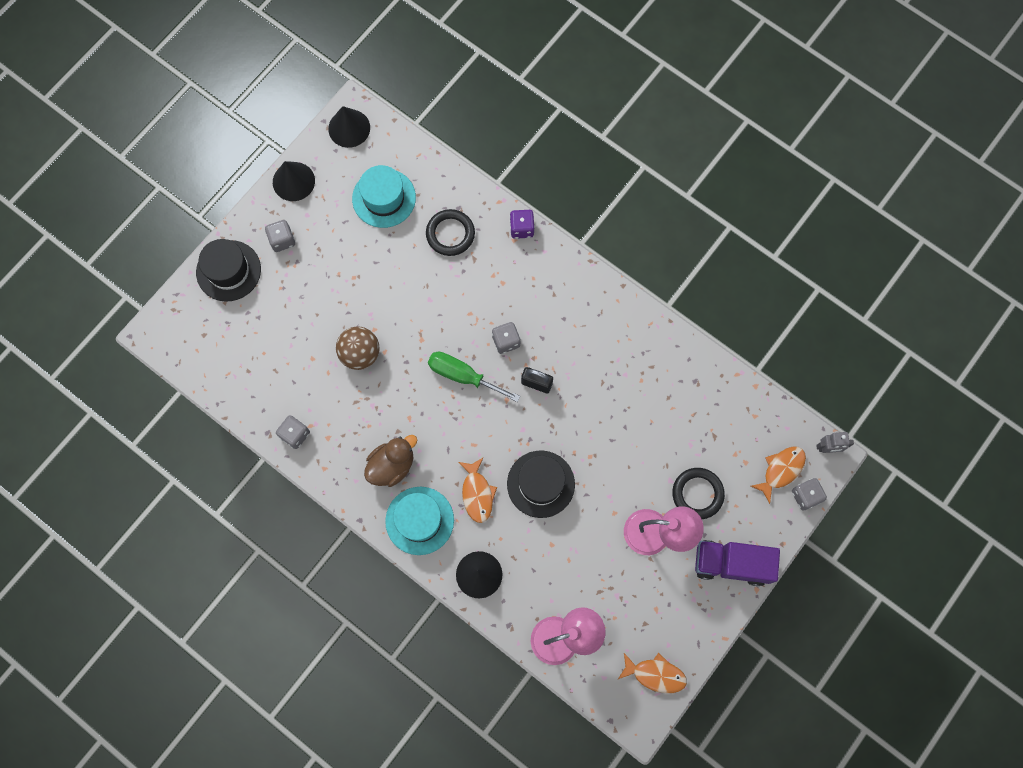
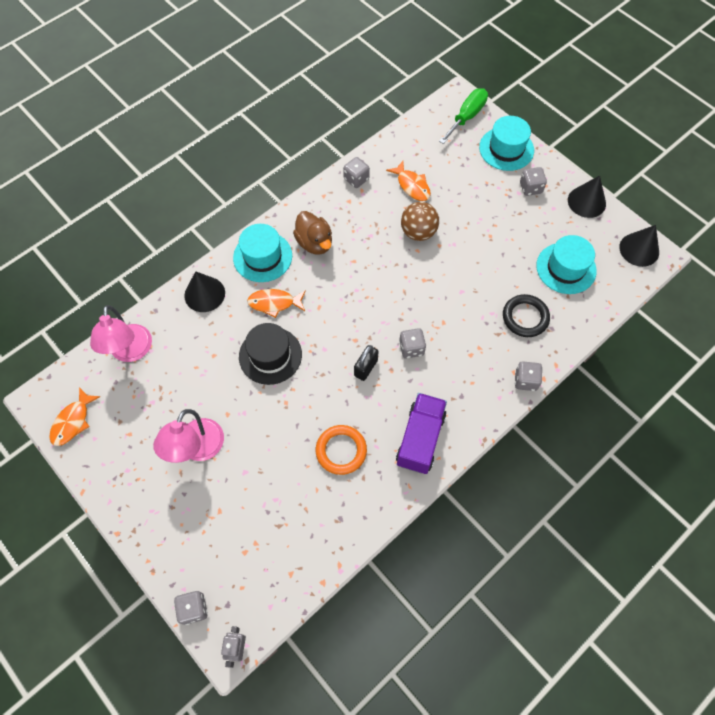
camera: 100 degrees right, 10 degrees down
black hat [196,239,261,302] -> turquoise hat [479,116,534,171]
green screwdriver [428,352,521,402] -> green screwdriver moved to [439,88,488,144]
purple dice [510,210,535,239] -> grey dice [515,361,542,391]
black ring [672,468,725,519] -> none
purple truck [695,540,780,586] -> purple truck moved to [396,393,447,474]
orange fish [751,447,806,504] -> orange fish moved to [386,161,431,201]
none -> orange ring [316,425,367,475]

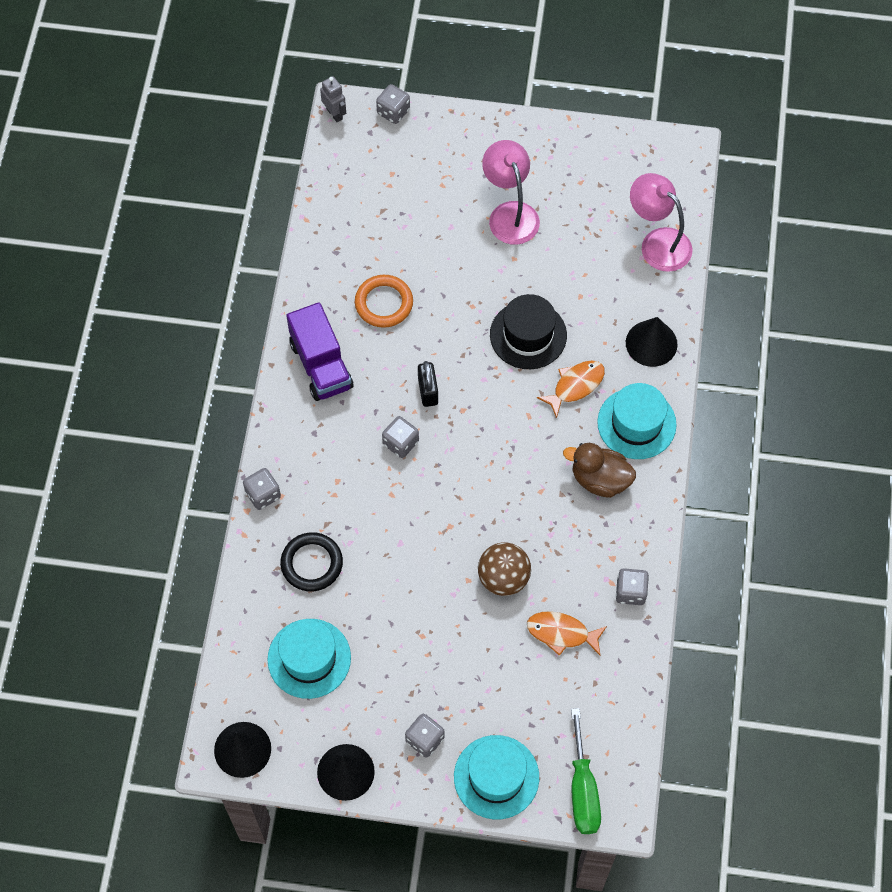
camera: 140 degrees right, 0 degrees up
orange fish [49,387,100,446] -> none

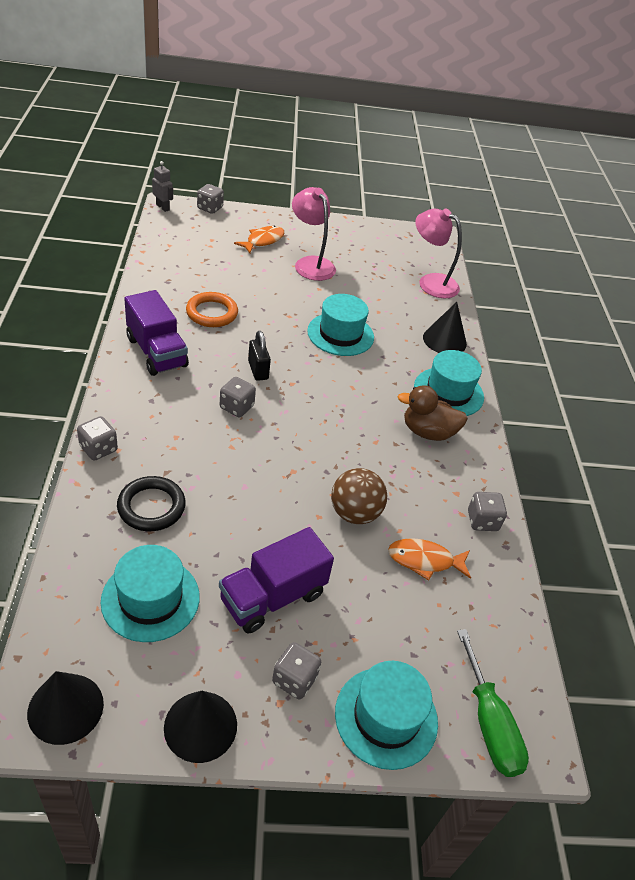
camera: 15 degrees left, 20 degrees down
black hat [490,294,567,369] -> turquoise hat [307,294,374,356]
orange fish [537,360,605,418] -> orange fish moved to [234,226,284,253]
none -> purple truck [219,527,334,633]

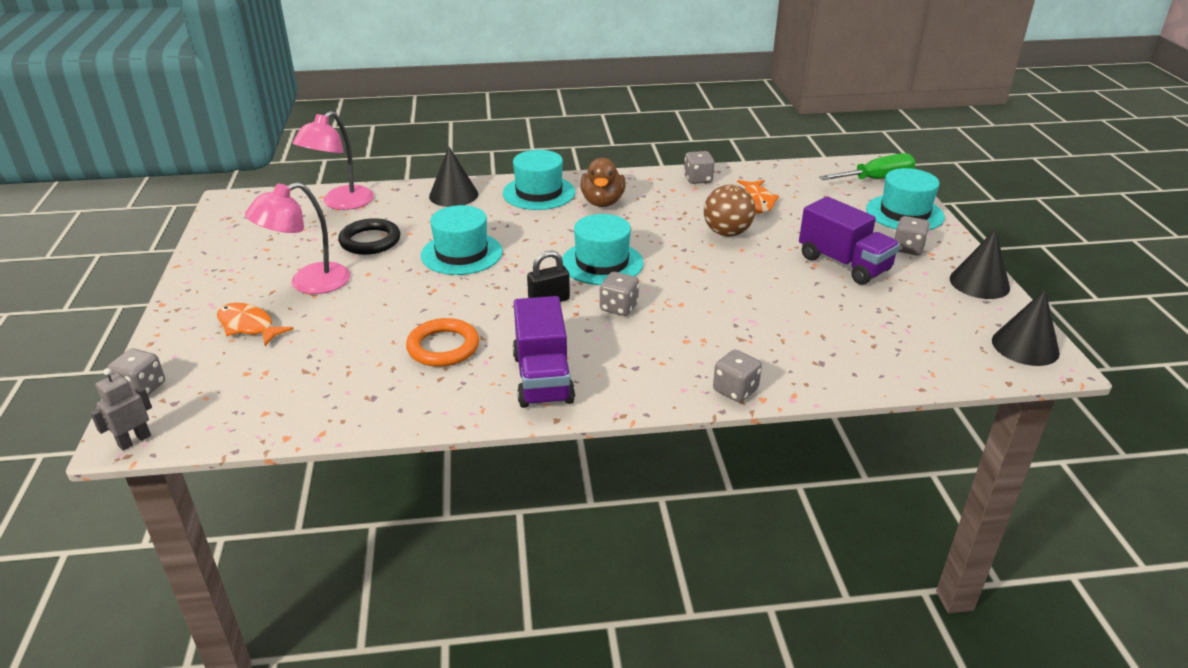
camera: 90 degrees left, 10 degrees down
turquoise hat [101,545,200,642] -> turquoise hat moved to [562,214,644,285]
black ring [117,476,186,531] -> black ring moved to [338,218,400,255]
purple truck [124,290,189,376] -> purple truck turned 120 degrees clockwise [513,296,575,408]

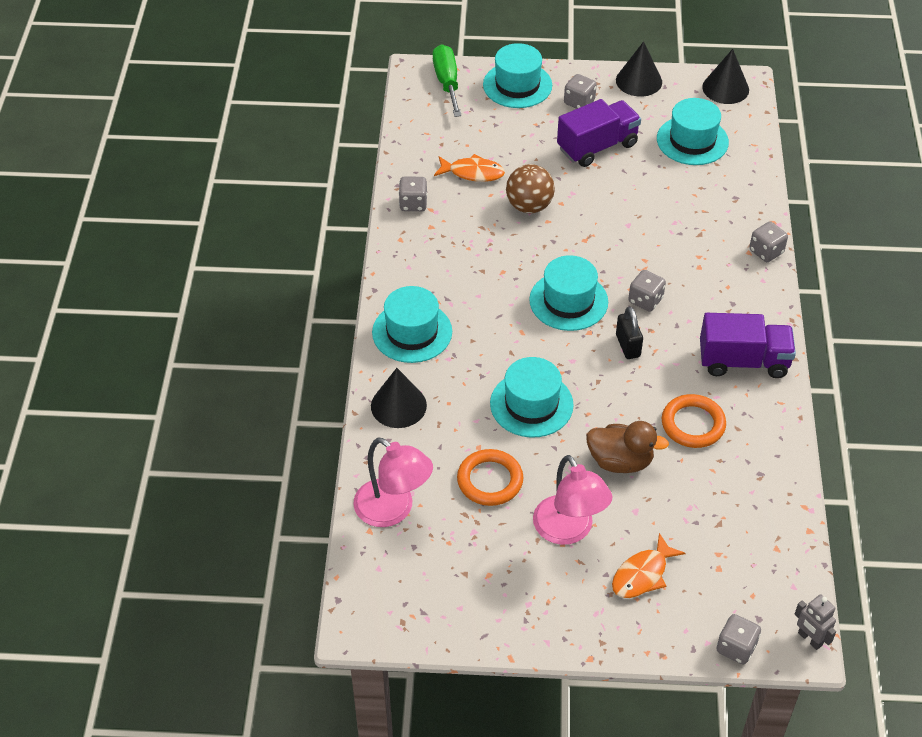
camera: 80 degrees left, 15 degrees up
black ring [338,218,400,255] -> orange ring [457,449,523,506]
brown duck [581,158,626,207] -> brown duck moved to [586,421,669,473]
none -> turquoise hat [657,98,729,165]

